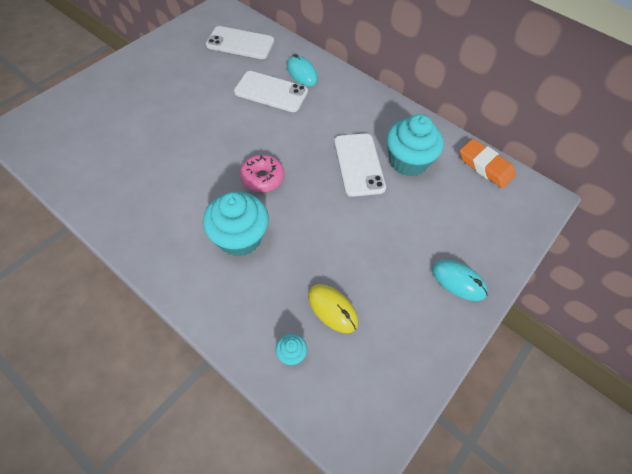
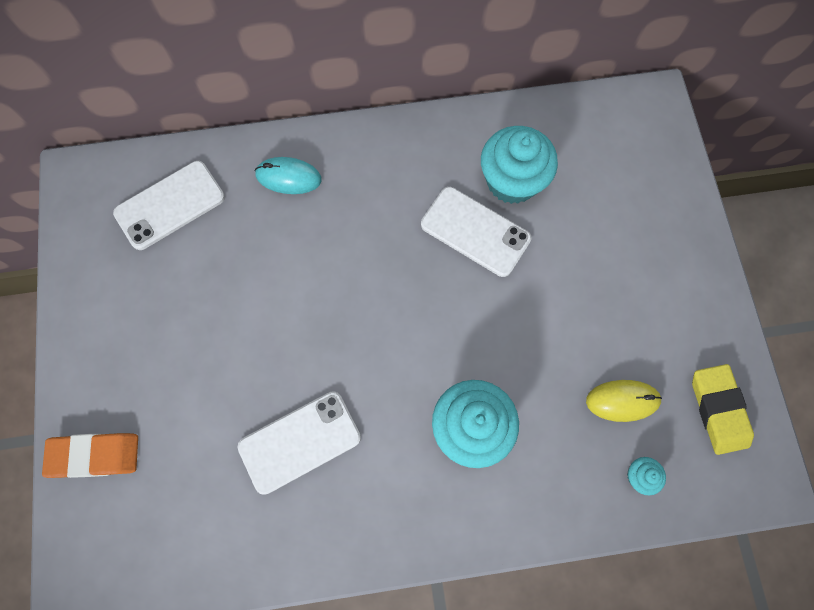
camera: 45 degrees left, 15 degrees up
white phone [234,71,308,112] -> white phone moved to [237,391,361,495]
pink donut [240,155,284,192] -> none
turquoise mouse [432,260,488,301] -> none
orange eraser [460,139,516,188] -> orange eraser moved to [42,433,138,478]
none -> yellow eraser [692,364,754,455]

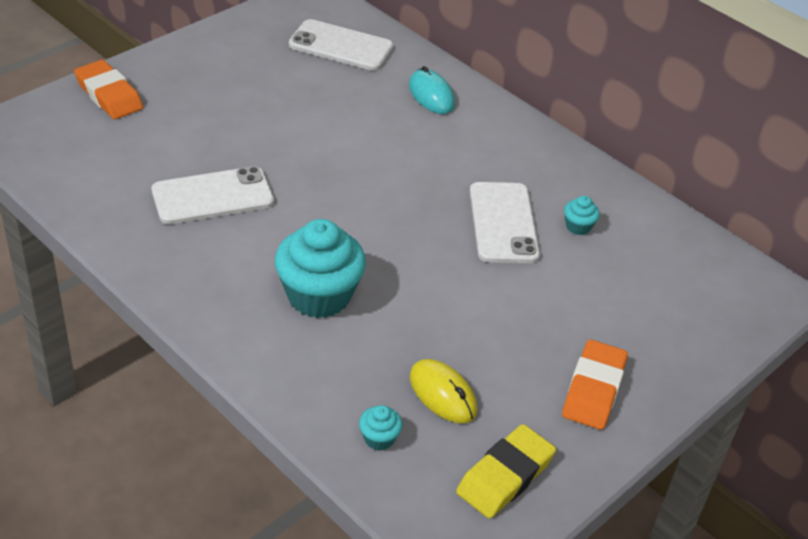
camera: 50 degrees right, 30 degrees down
white phone [237,391,361,495] -> white phone turned 45 degrees counterclockwise [152,166,274,225]
turquoise cupcake [481,126,558,204] -> turquoise cupcake [564,196,600,235], size x0.43
none -> orange eraser [562,340,628,430]

